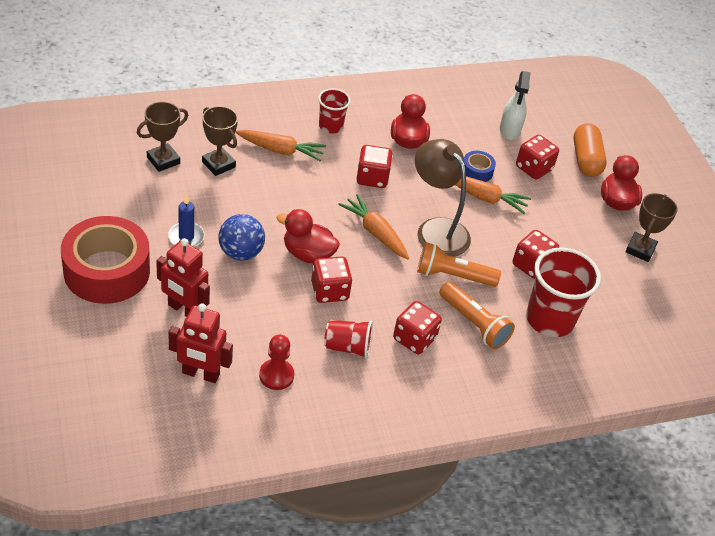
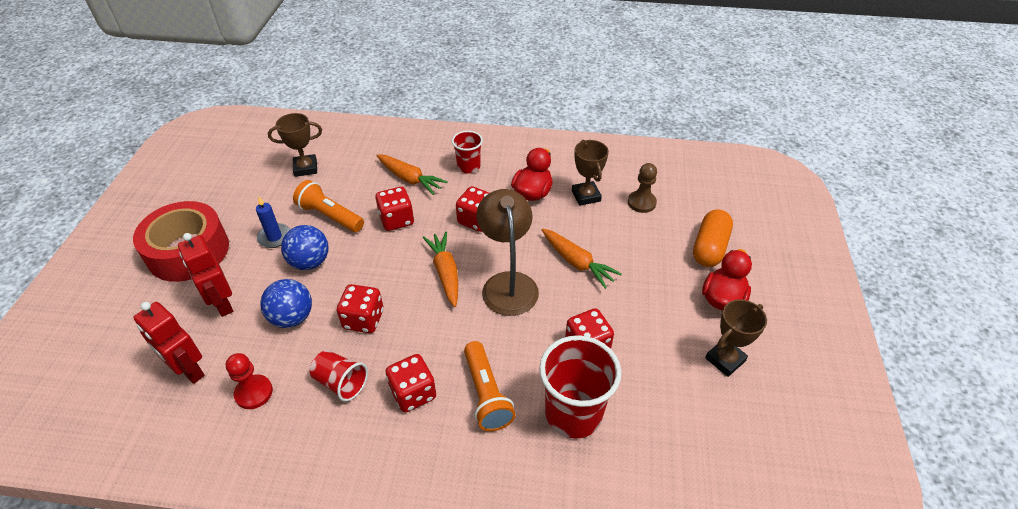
camera: 30 degrees right, 0 degrees up
brown trophy [202,106,238,176] -> brown trophy moved to [572,140,609,206]
red duck [276,209,340,263] -> none
orange flashlight [417,242,501,287] -> orange flashlight moved to [293,180,364,232]
blue tape [464,151,496,182] -> none
white spray bottle [500,71,531,140] -> brown pawn [628,163,657,213]
red dice [516,135,559,180] -> red dice moved to [375,187,414,231]
none -> blue ball [260,279,312,328]

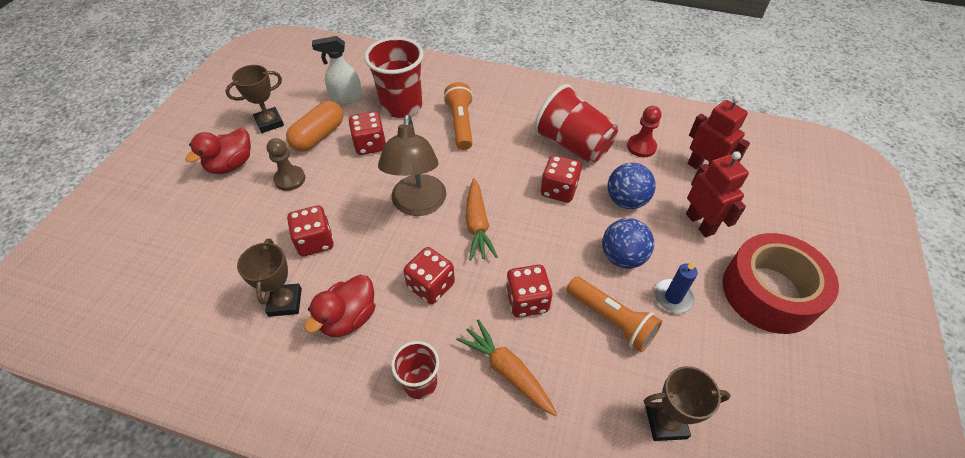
camera: 170 degrees left, 5 degrees up
red cup [310,350,368,402] -> red cup [534,84,618,164], size x1.78
red dice [385,354,436,413] -> red dice moved to [287,205,334,256]
orange carrot [542,229,622,289] -> none
brown pawn [628,163,657,213] -> brown pawn moved to [267,138,305,191]
orange capsule [693,209,733,267] -> orange capsule moved to [286,101,343,152]
none -> white spray bottle [312,36,363,105]

